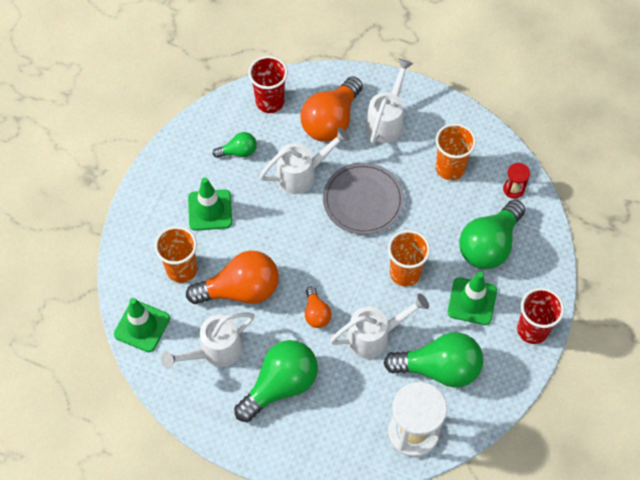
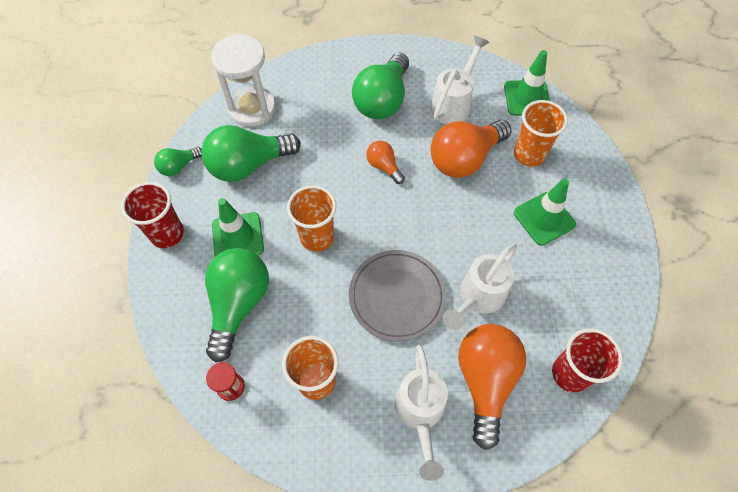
camera: 155 degrees right, 0 degrees up
green light bulb [213,132,257,158] -> green light bulb moved to [154,147,201,176]
white watering can [330,293,429,359] -> none

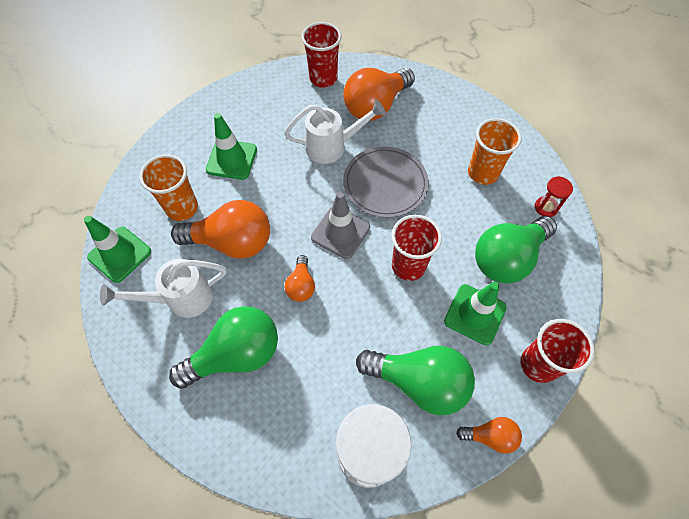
camera: 140 degrees left, 0 degrees up
green light bulb [154,147,201,176] -> orange light bulb [456,417,522,454]
orange cup [287,185,336,252] -> red cup [391,215,442,281]
white watering can [394,345,448,481] -> none
none -> grey traffic cone [311,192,370,259]

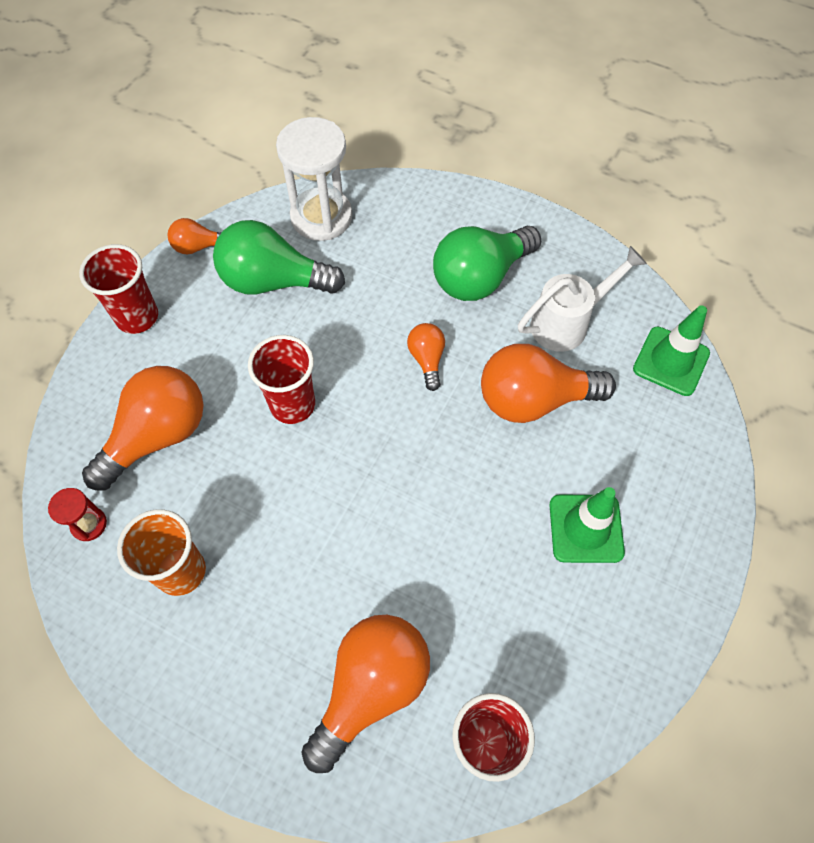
camera: 170 degrees right, 0 degrees up
orange cup [139,154,198,221] -> none
white watering can [284,100,386,164] -> none
grey traffic cone [311,192,370,259] -> none
grey plate [343,146,429,218] -> none
green traffic cone [444,282,507,345] -> none
green light bulb [475,216,557,284] -> orange light bulb [82,366,204,491]

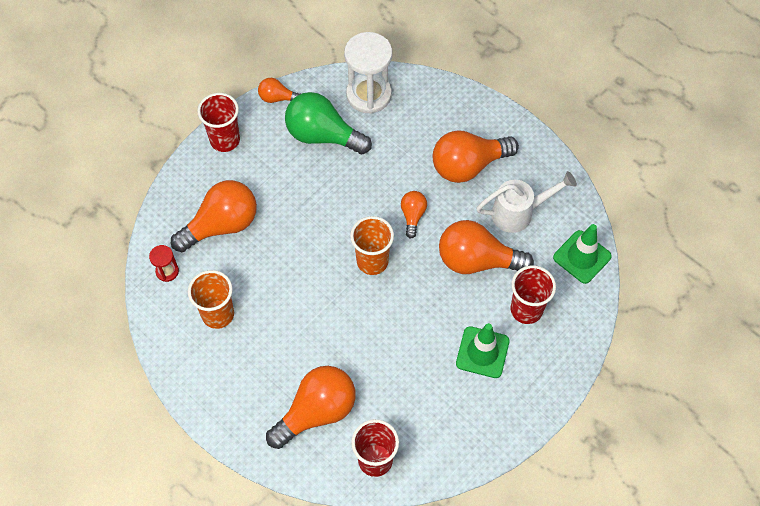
camera: 15 degrees right, 0 degrees up
red cup [248,335,315,424] -> red cup moved to [511,265,556,324]
green light bulb [433,226,541,301] -> orange light bulb [433,130,519,183]
none -> orange cup [350,216,394,275]

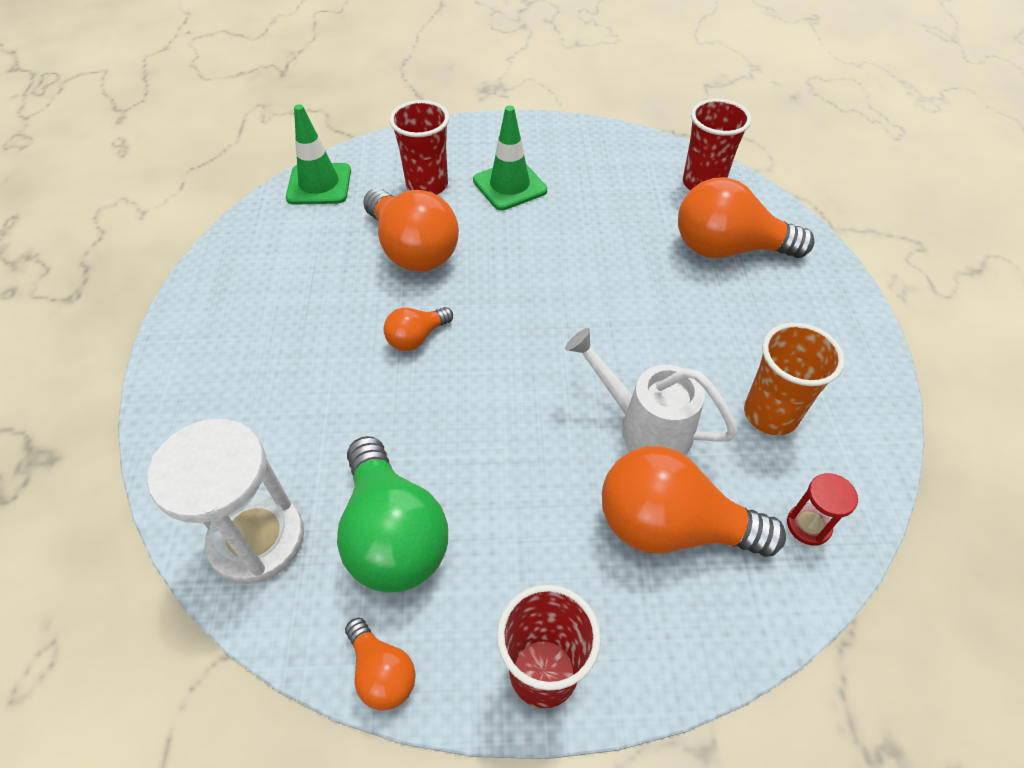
camera: 135 degrees left, 10 degrees down
orange cup [350,216,394,275] -> none
orange light bulb [433,130,519,183] -> none
white watering can [476,171,577,233] -> white watering can moved to [565,328,738,455]

